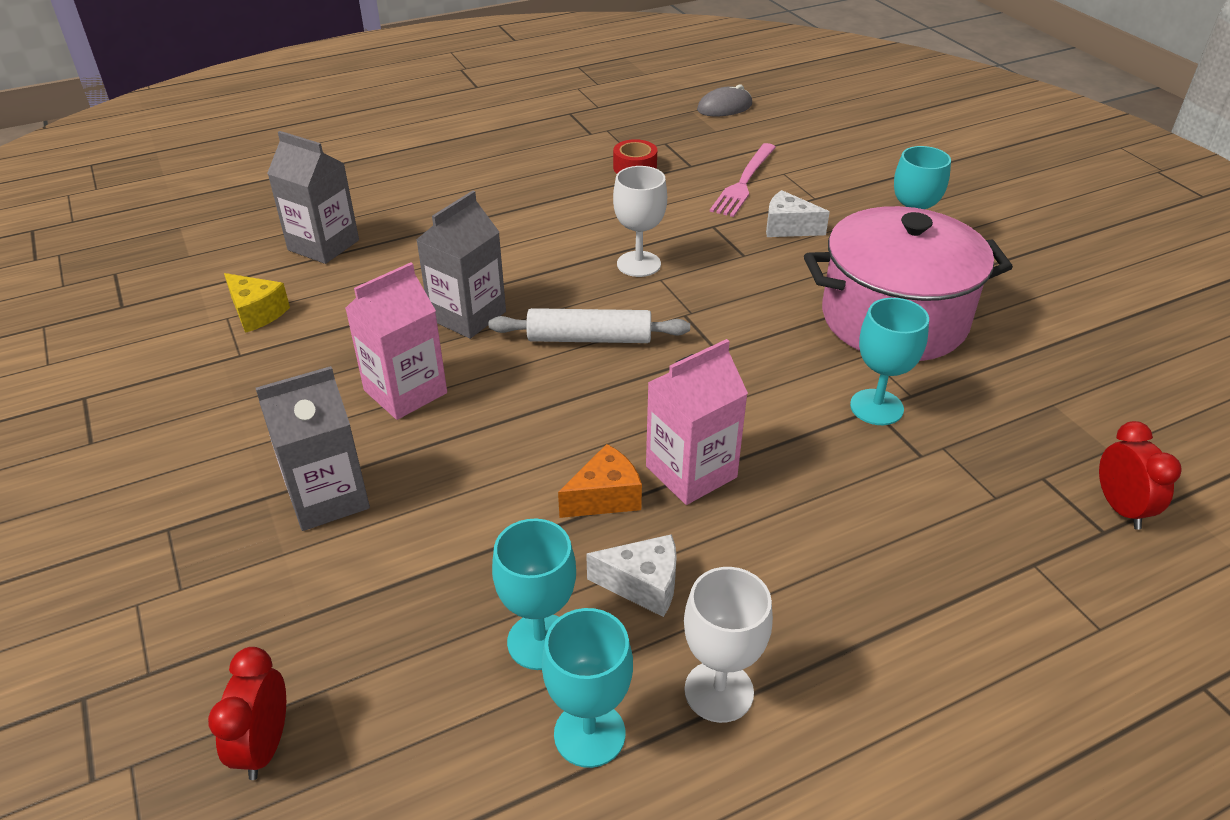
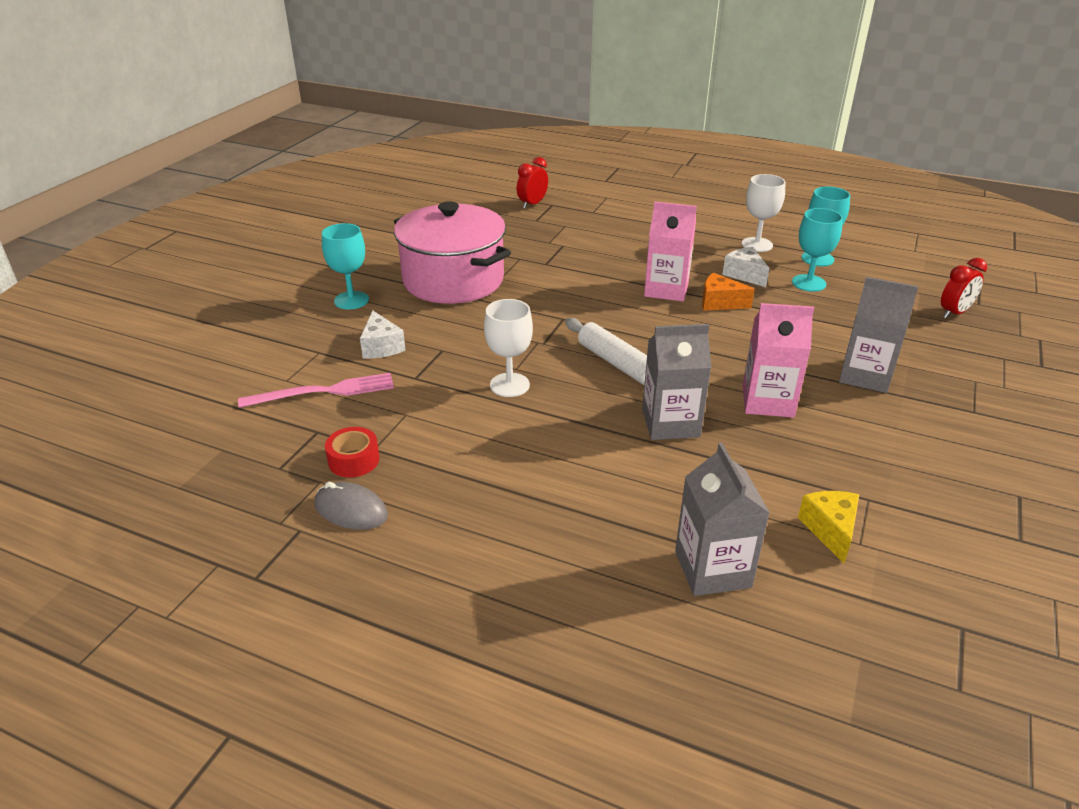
camera: 130 degrees left, 5 degrees down
grey mouse [697,84,752,116] -> grey mouse moved to [315,481,388,530]
turquoise goblet [850,298,929,425] -> none

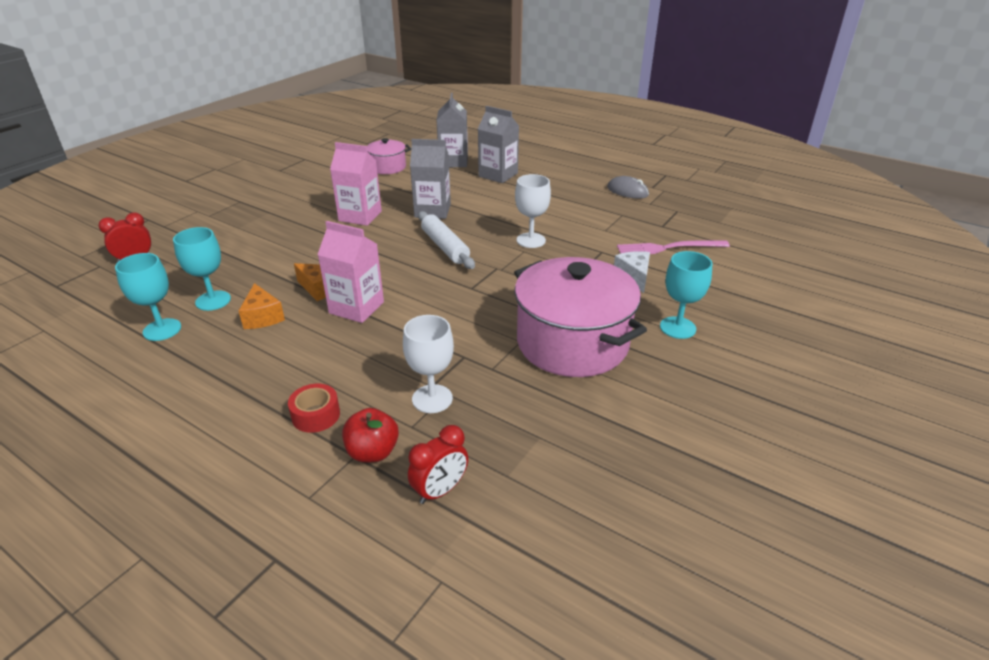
camera: 170 degrees left, 0 degrees up
red tape [325,427,380,477] -> red tape moved to [288,384,340,433]
white cheese [722,247,769,287] -> orange cheese [239,283,285,329]
white goblet [742,174,786,252] -> white goblet moved to [403,315,454,413]
yellow cheese [798,491,859,563] -> pink pot [367,138,411,174]
grey carton [839,277,918,393] -> grey carton moved to [478,106,519,183]
none -> red apple [342,408,399,462]

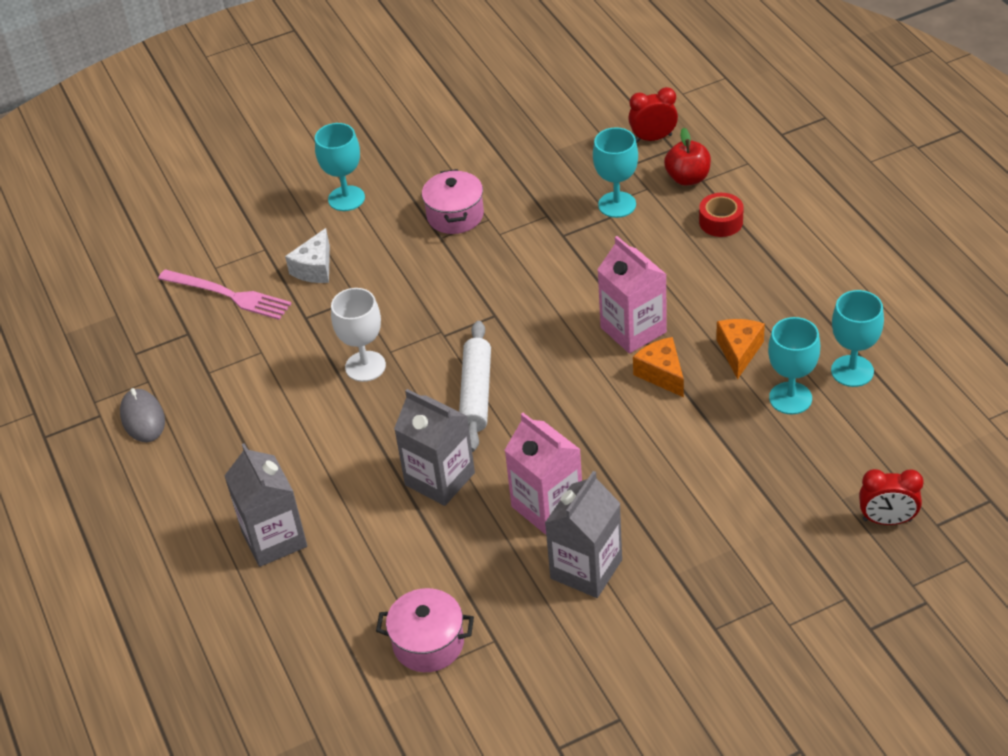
camera: 145 degrees left, 10 degrees up
white goblet [403,315,454,413] -> turquoise goblet [593,127,638,218]
grey carton [436,93,468,167] -> grey carton moved to [545,471,622,598]
pink pot [514,257,647,377] -> pink pot [422,169,484,234], size x0.50

